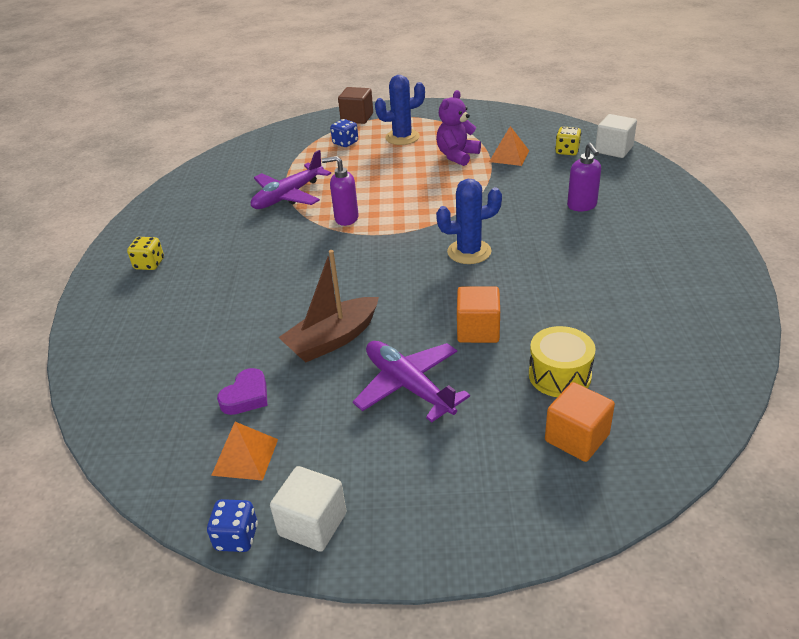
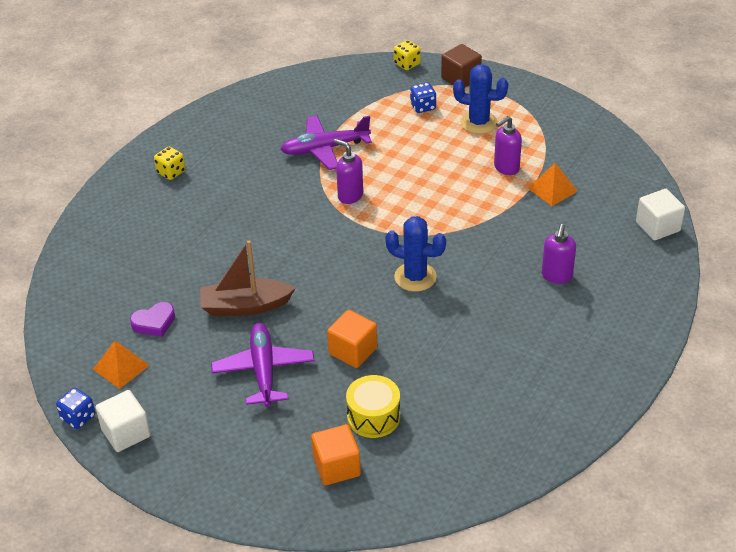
camera: 30 degrees right, 5 degrees up
purple teddy bear [436,90,481,166] -> purple soap dispenser [494,116,522,175]
yellow dice [555,127,581,155] -> yellow dice moved to [394,40,421,70]

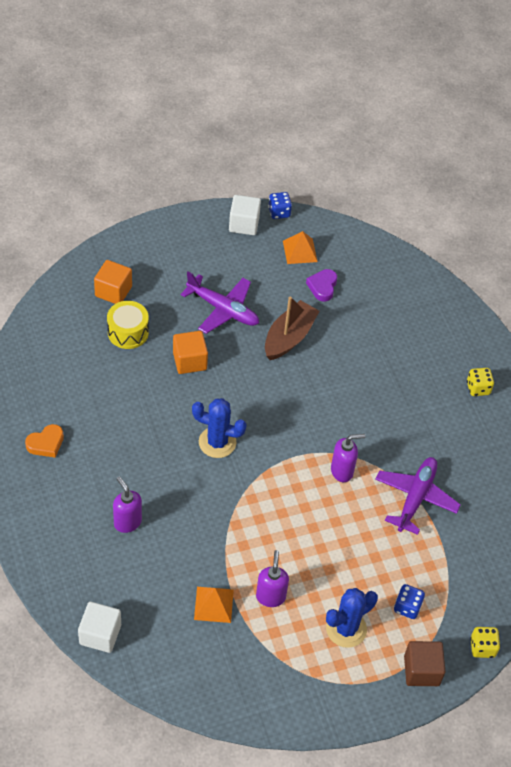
camera: 125 degrees right, 10 degrees up
blue cactus [385,216,446,292] -> blue cactus turned 45 degrees clockwise [192,398,247,458]
none -> orange heart [25,424,64,458]

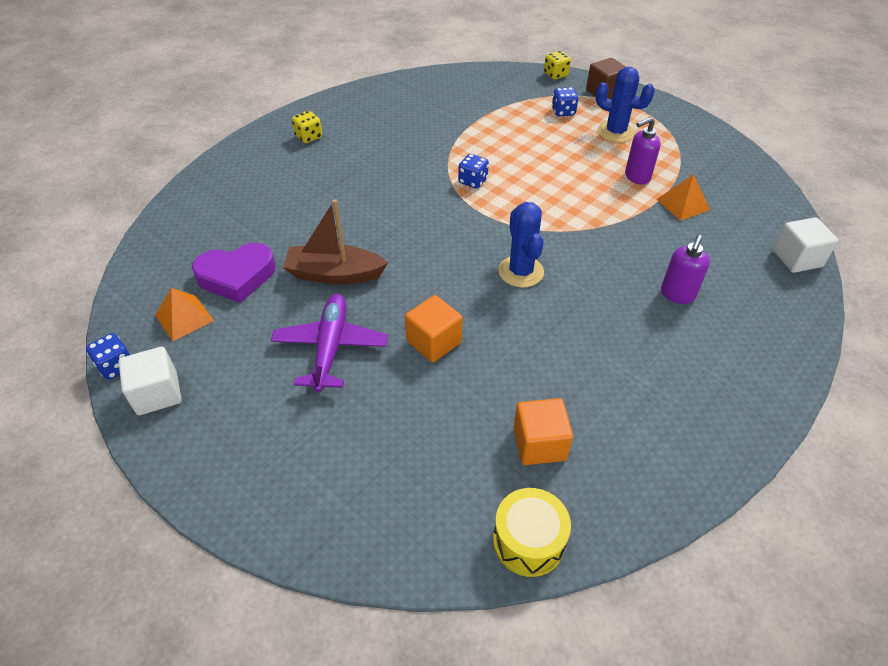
camera: 115 degrees left, 5 degrees down
orange heart [25,424,64,458] -> none
orange cube [94,260,132,304] -> orange cube moved to [513,398,573,465]
yellow drum [107,301,149,349] -> yellow drum moved to [493,488,571,577]
purple heart [306,269,337,302] -> purple heart [192,243,276,303], size x1.63
purple soap dispenser [331,434,365,482] -> blue dice [458,154,489,188]
purple plane [375,457,461,535] -> none

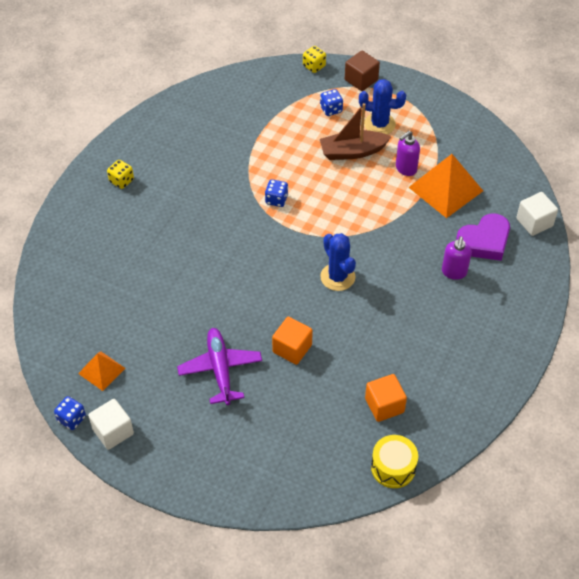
camera: 15 degrees left, 5 degrees up
purple heart [192,243,276,303] -> purple heart moved to [456,213,510,261]
brown boat [283,199,388,284] -> brown boat moved to [320,103,391,160]
orange pyramid [657,174,710,221] -> orange pyramid [408,154,483,218], size x1.78

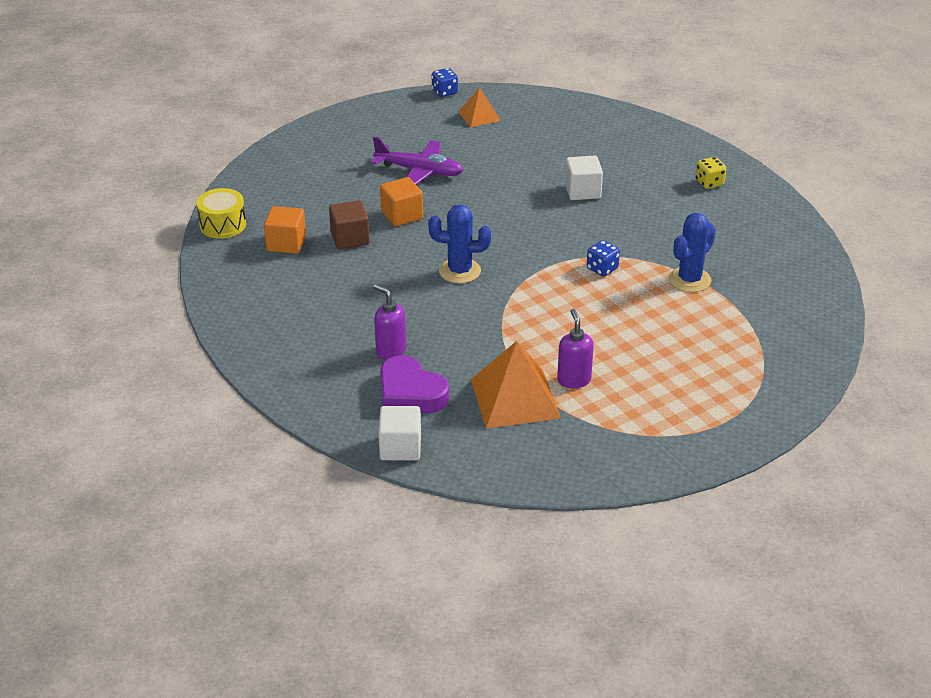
camera: 120 degrees right, 15 degrees down
white cube [88,399,134,450] -> white cube moved to [565,156,603,200]
yellow dice [303,46,326,73] -> none
blue dice [320,89,343,116] -> none
brown boat [320,103,391,160] -> none
brown cube [345,51,380,91] -> brown cube moved to [329,201,370,249]
blue cactus [359,79,406,134] -> blue cactus moved to [669,213,716,292]
purple heart [456,213,510,261] -> purple heart turned 45 degrees counterclockwise [380,355,449,413]

